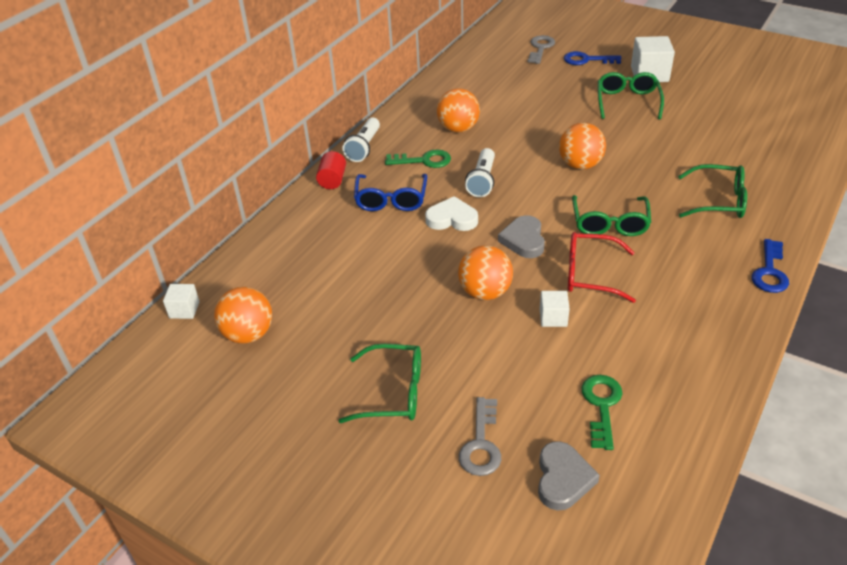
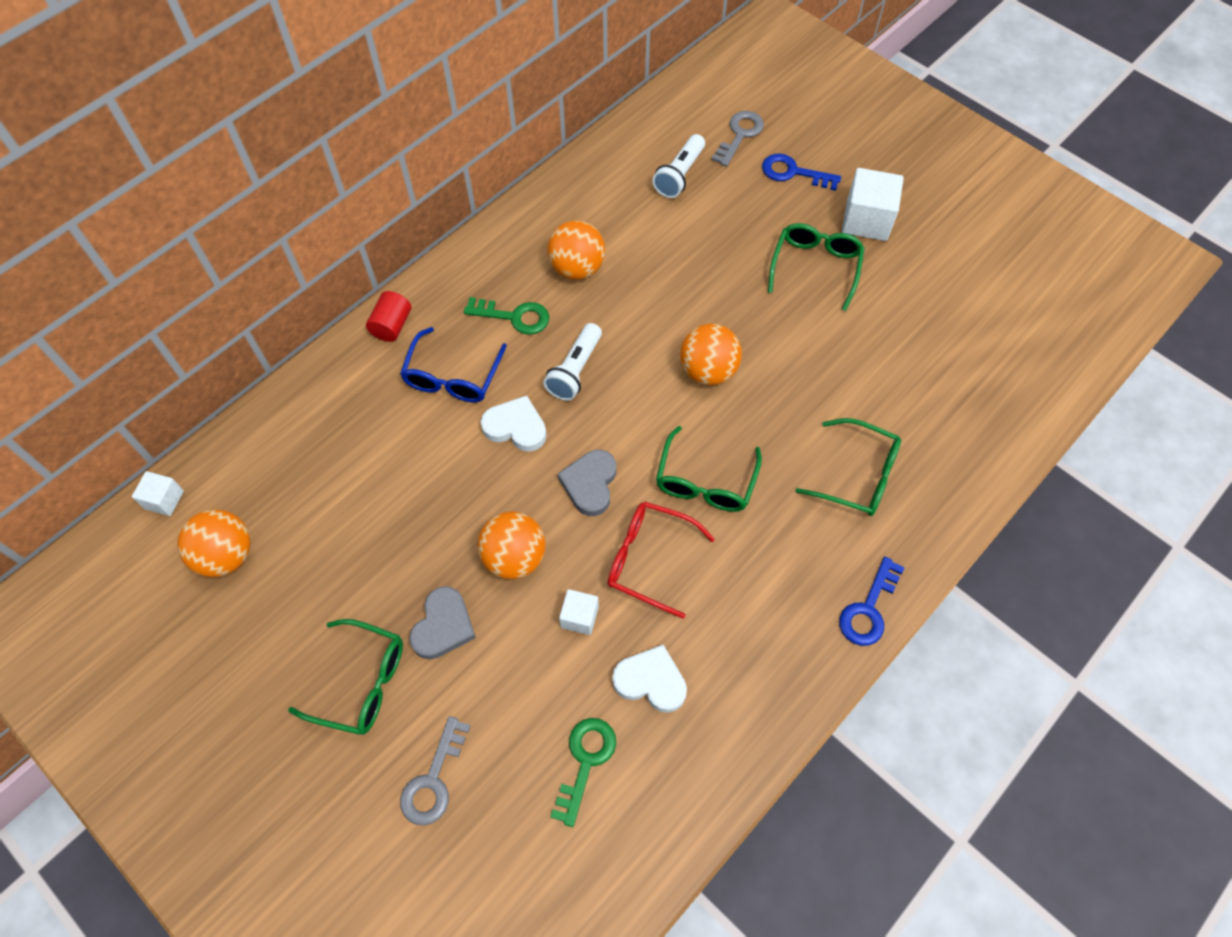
camera: 10 degrees right, 20 degrees up
white flashlight [343,118,380,162] -> white flashlight moved to [652,134,705,198]
grey heart [538,441,600,511] -> grey heart moved to [409,586,476,660]
none -> white heart [612,645,687,713]

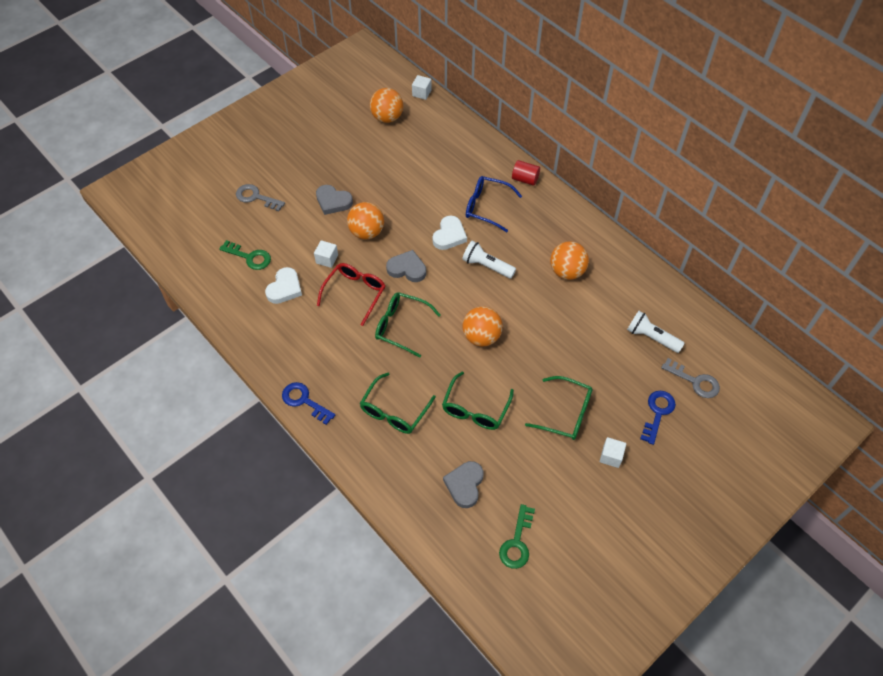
camera: 95 degrees right, 5 degrees down
green glasses [288,619,403,735] -> green glasses moved to [442,372,514,430]
green key [464,297,549,335] -> green key moved to [499,504,535,569]
white cube [842,168,904,241] -> white cube [600,437,626,468], size x0.56
none -> grey heart [443,461,483,508]

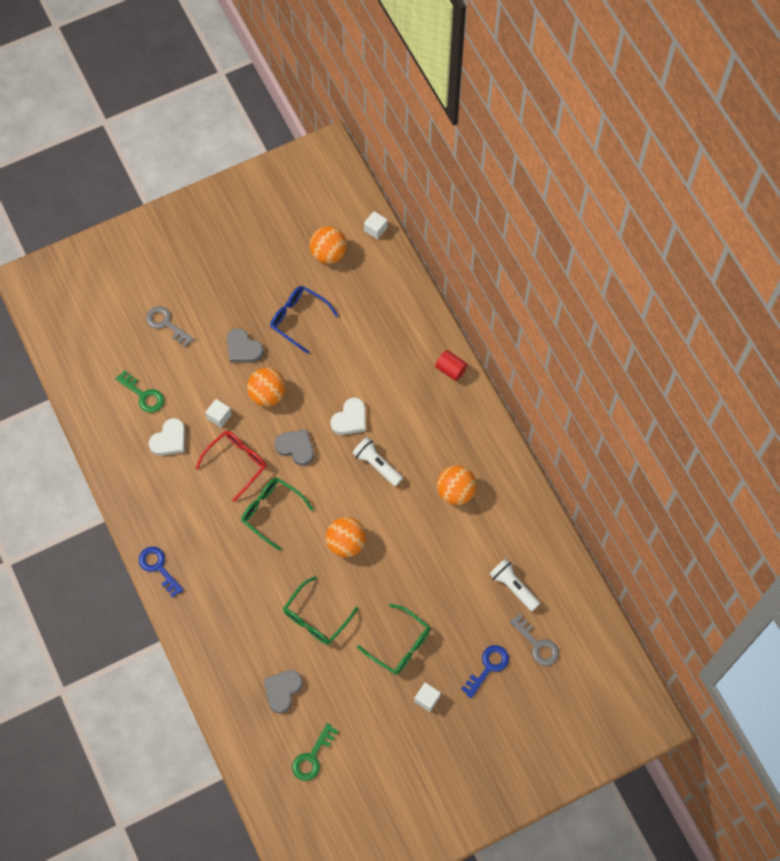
camera: 15 degrees right, 10 degrees up
green glasses [360,373,436,434] -> none
blue glasses [466,176,522,232] -> blue glasses moved to [270,286,338,354]

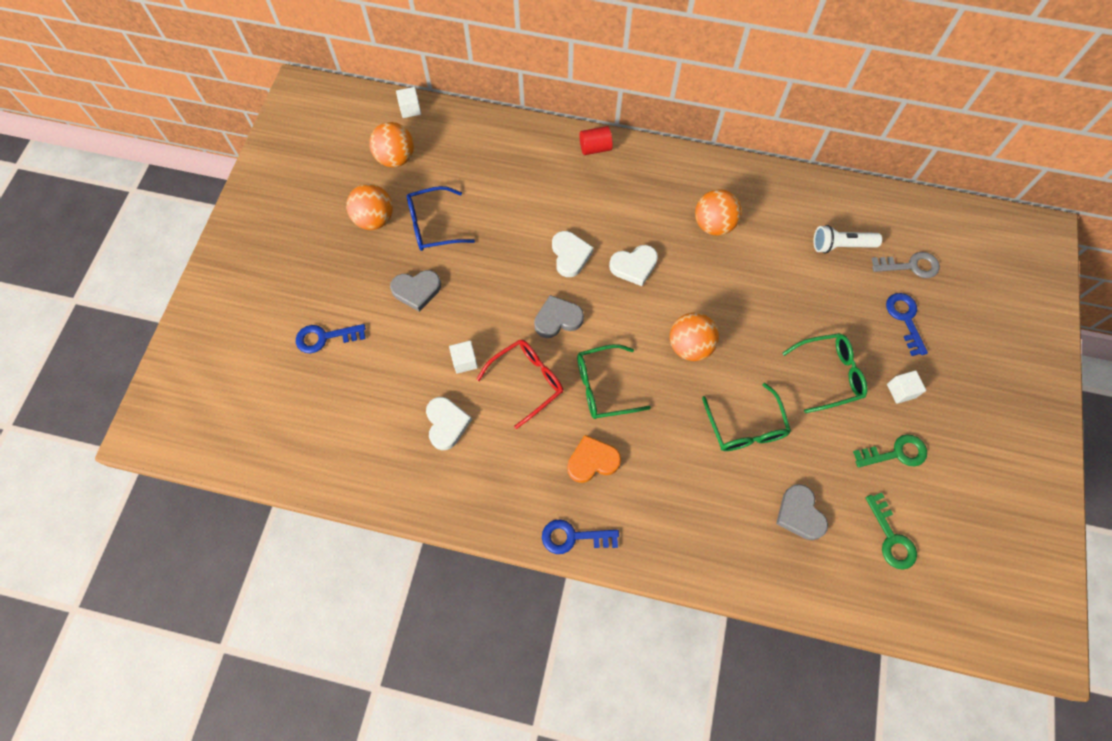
camera: 50 degrees left, 0 degrees up
green key [116,370,164,413] -> green key moved to [853,434,927,467]
grey key [146,306,194,347] -> blue key [296,324,366,353]
red glasses [195,431,266,502] -> red glasses turned 60 degrees clockwise [476,340,563,429]
orange ball [247,368,286,406] -> orange ball moved to [346,184,393,230]
white flashlight [352,437,403,486] -> white heart [609,245,658,286]
none -> orange heart [567,435,621,483]

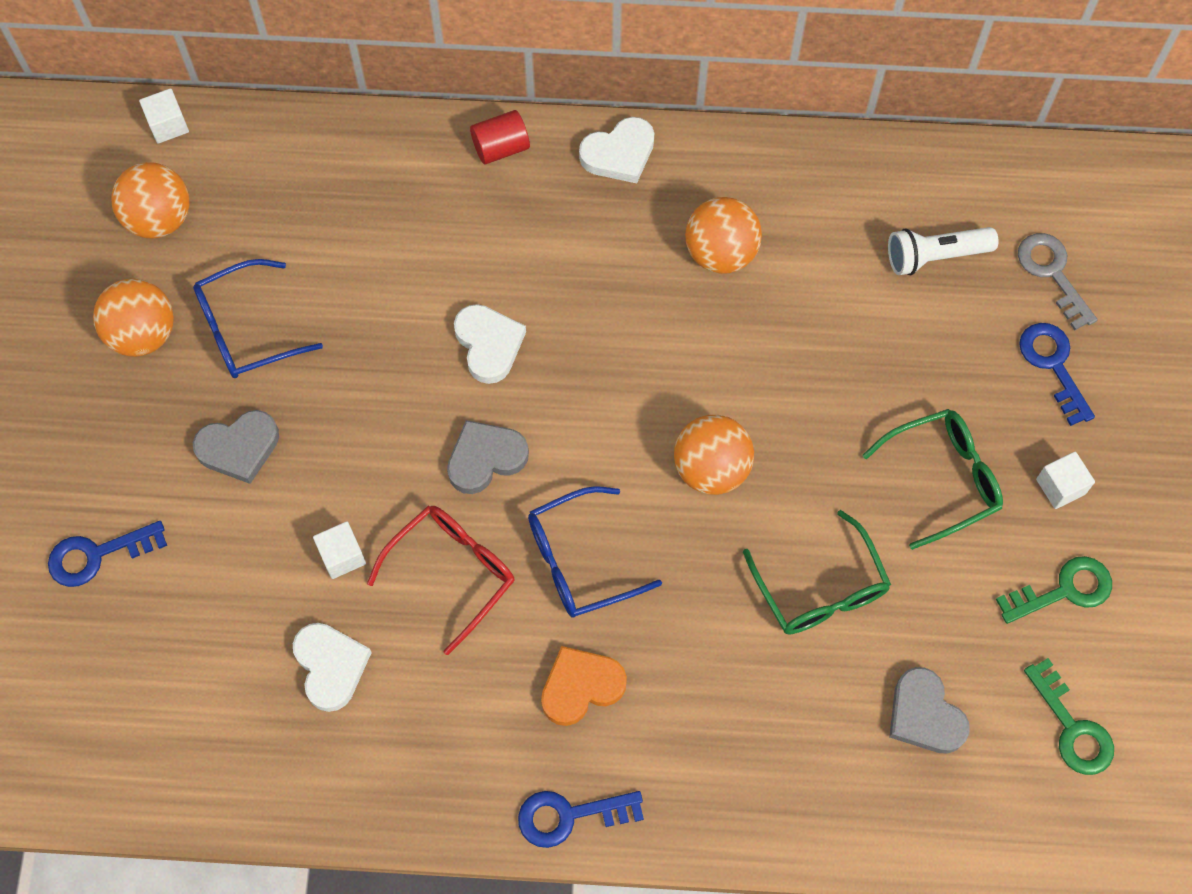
camera: 10 degrees left, 0 degrees up
green glasses [577,344,651,419] -> blue glasses [528,486,662,618]
white heart [609,245,658,286] -> white heart moved to [579,117,654,183]
grey key [872,252,940,278] -> grey key turned 105 degrees counterclockwise [1018,233,1098,330]

